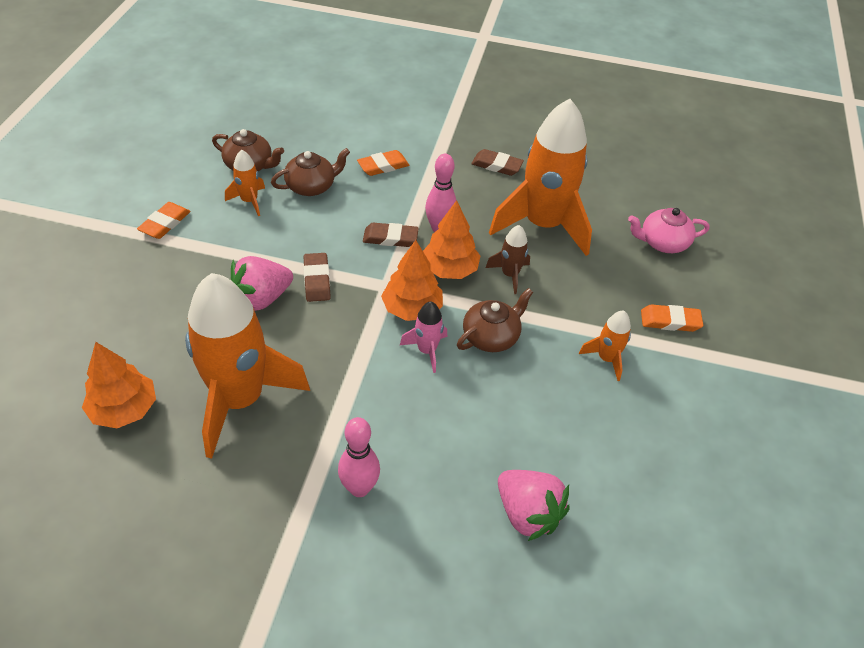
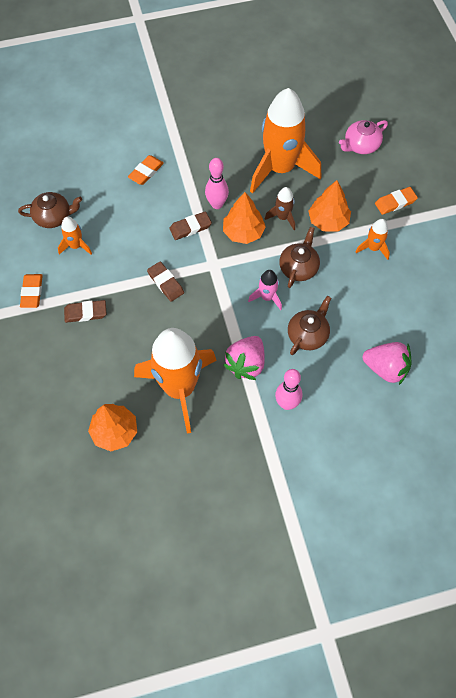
camera: 25 degrees left, 15 degrees up
pink strawberry [230,256,293,311] -> pink strawberry moved to [223,336,265,380]
brown teapot [271,148,350,196] -> brown teapot moved to [288,296,331,355]
orange tree [381,240,443,321] -> orange tree moved to [308,180,351,232]
brown eraser [471,149,524,176] -> brown eraser moved to [64,300,106,323]

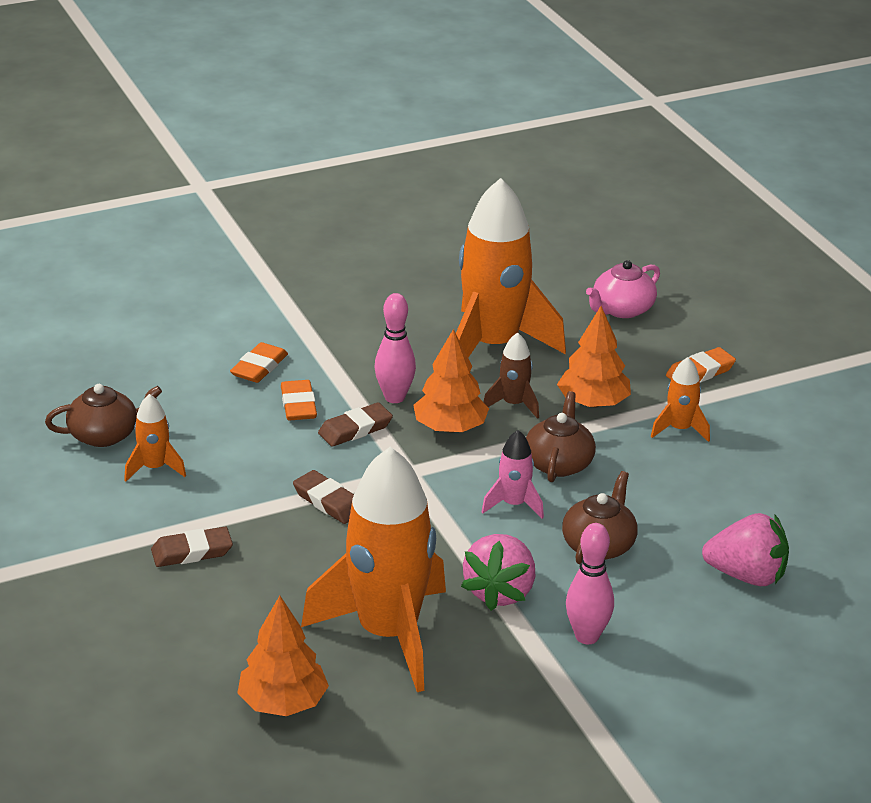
camera: 10 degrees left, 30 degrees down
orange eraser [20,274,43,308] -> orange eraser moved to [281,380,317,420]

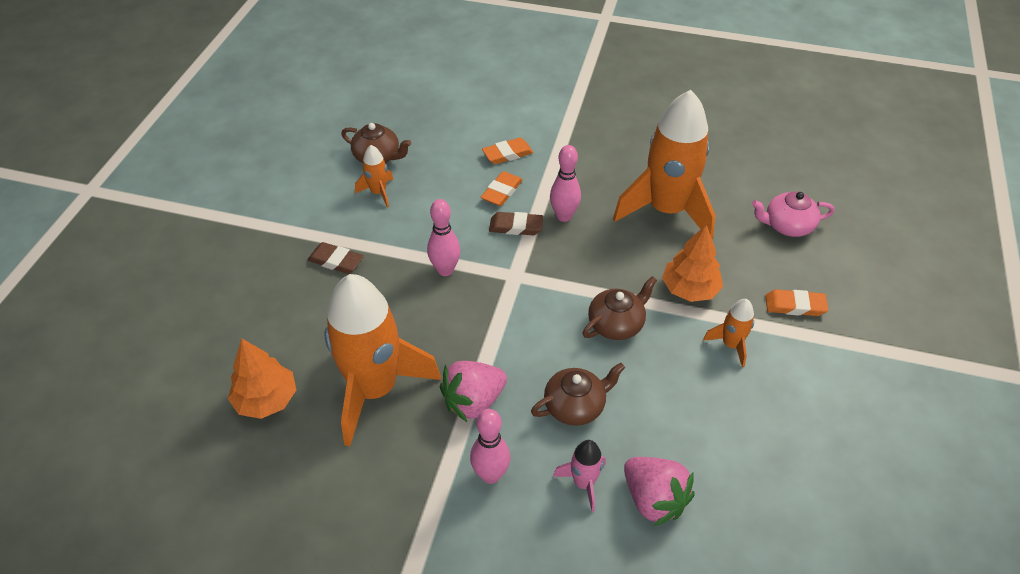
camera: 40 degrees right, 15 degrees up
brown eraser [293,470,354,524] -> pink bowling pin [427,199,460,276]
orange tree [413,329,489,433] -> none
pink rocket [482,430,544,519] -> pink rocket moved to [553,440,606,512]
brown rocket [484,332,539,419] -> none

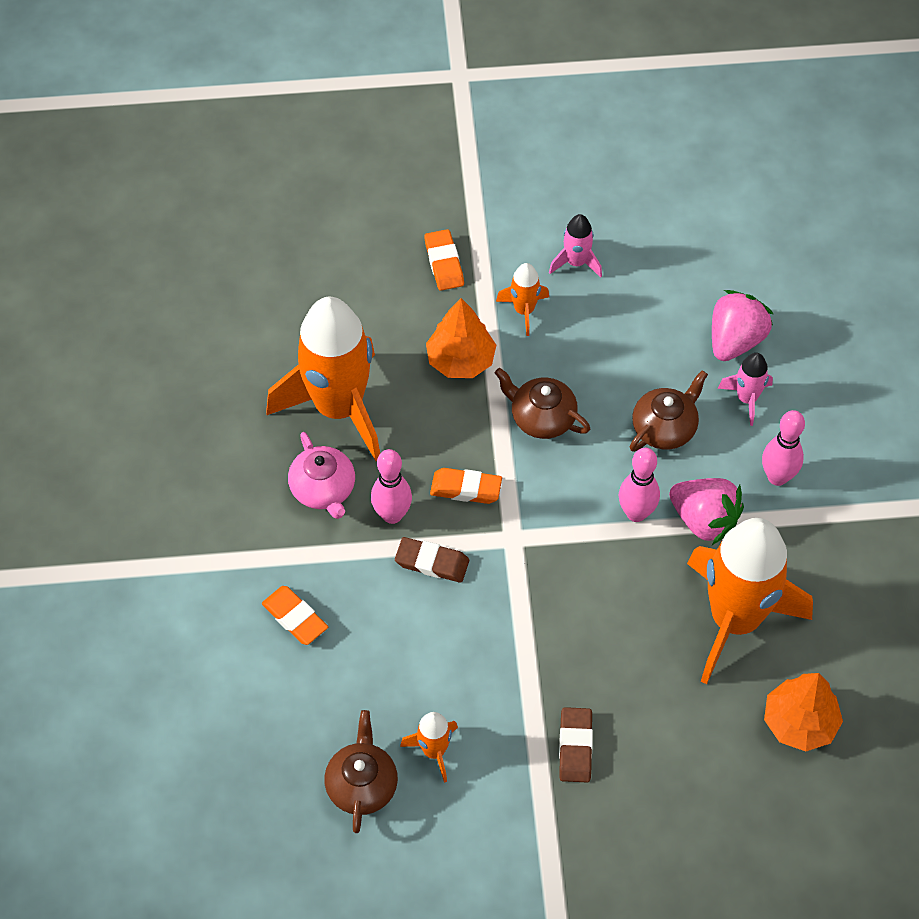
camera: 110 degrees left, 10 degrees up
pink bowling pin [427,199,460,276] -> pink bowling pin moved to [619,448,660,522]
orange eraser [481,171,523,206] -> orange eraser moved to [430,468,502,504]
brown eraser [489,212,543,235] -> brown eraser turned 60 degrees counterclockwise [395,537,469,583]
brown teapot [531,362,625,426] -> brown teapot turned 90 degrees clockwise [630,370,708,452]
pink teapot [752,191,835,237] -> pink teapot moved to [288,432,355,519]
none -> pink rocket [549,214,602,278]

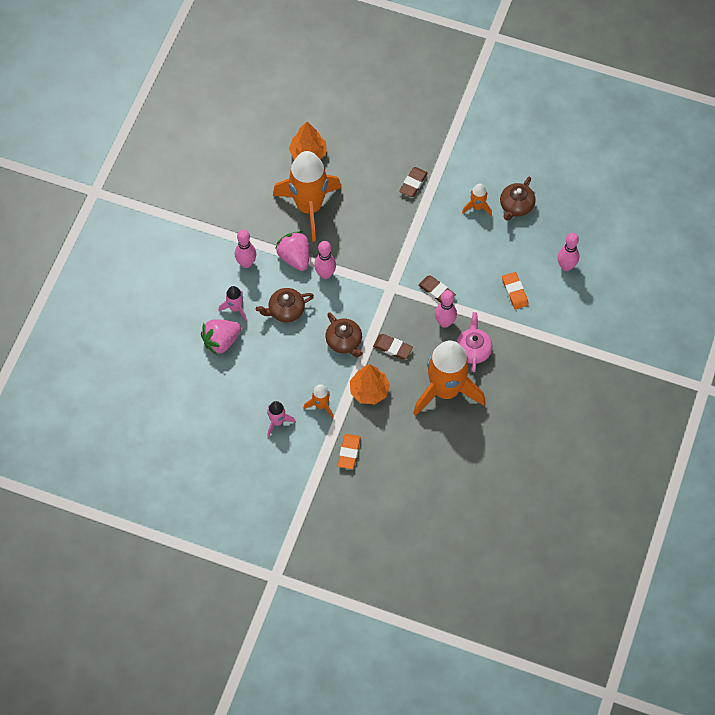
camera: 155 degrees left, 5 degrees up
orange eraser [430,468,502,504] -> none
none -> brown eraser [373,334,413,360]
none -> pink bowling pin [557,233,579,271]

